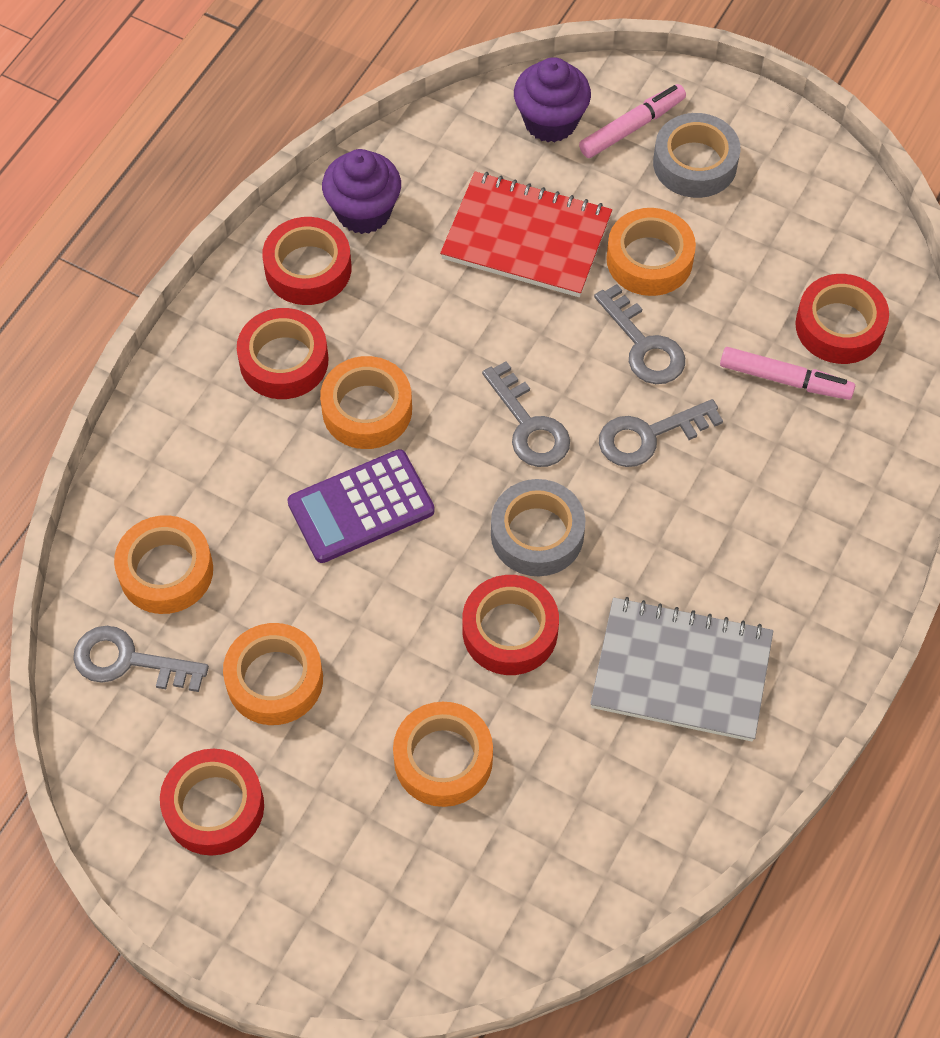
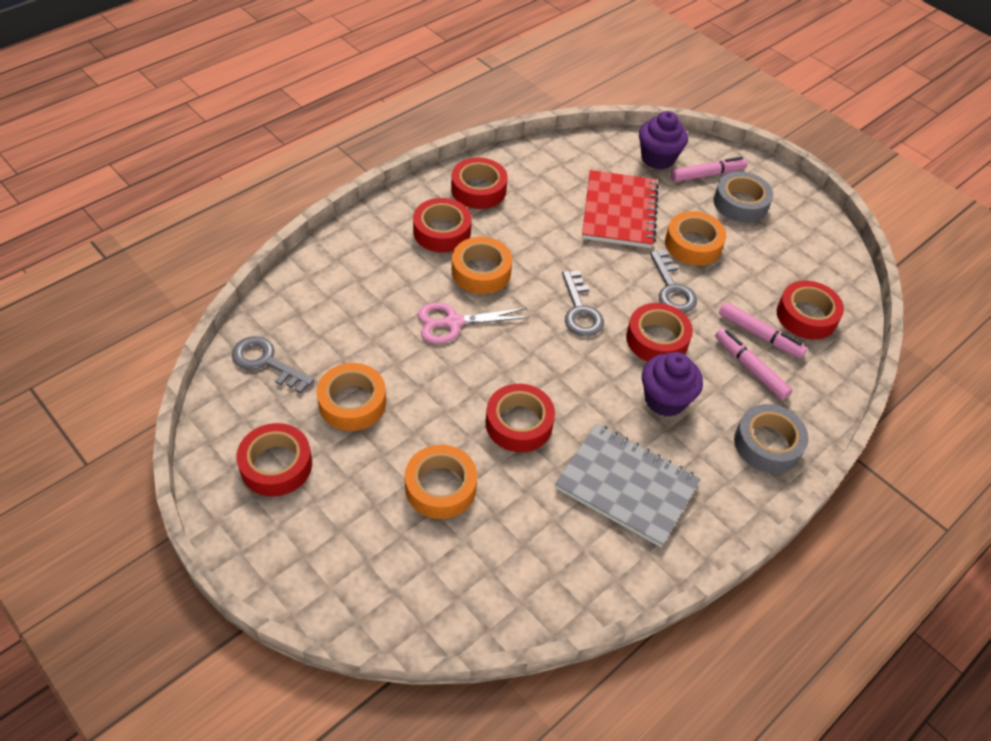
camera: 15 degrees right, 10 degrees down
orange tape [114,515,213,614] -> none
purple calculator [287,449,435,563] -> pink scissors [417,303,529,344]
purple cupcake [322,149,401,234] -> purple cupcake moved to [642,352,703,417]
red notebook [440,172,612,297] -> red notebook turned 60 degrees clockwise [582,170,659,248]
grey tape [491,479,585,576] -> grey tape moved to [734,404,808,473]
grey key [599,399,723,467] -> red tape [626,303,693,362]
none -> pink marker [715,328,792,400]

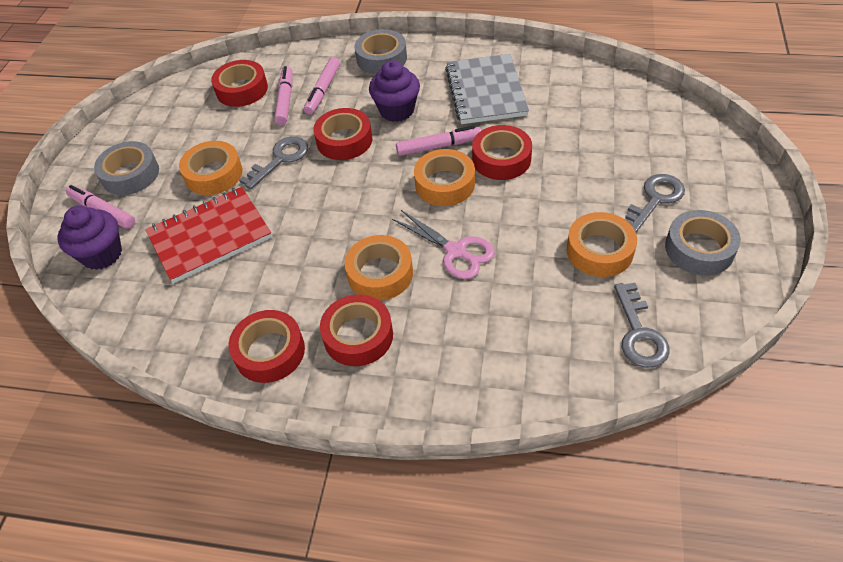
camera: 120 degrees left, 0 degrees up
red tape [237,423,312,497] -> grey tape [665,210,741,275]
orange tape [405,445,477,519] -> orange tape moved to [414,149,475,206]
grey key [562,270,604,336] -> grey key moved to [623,174,685,233]
none -> pink marker [396,125,481,156]

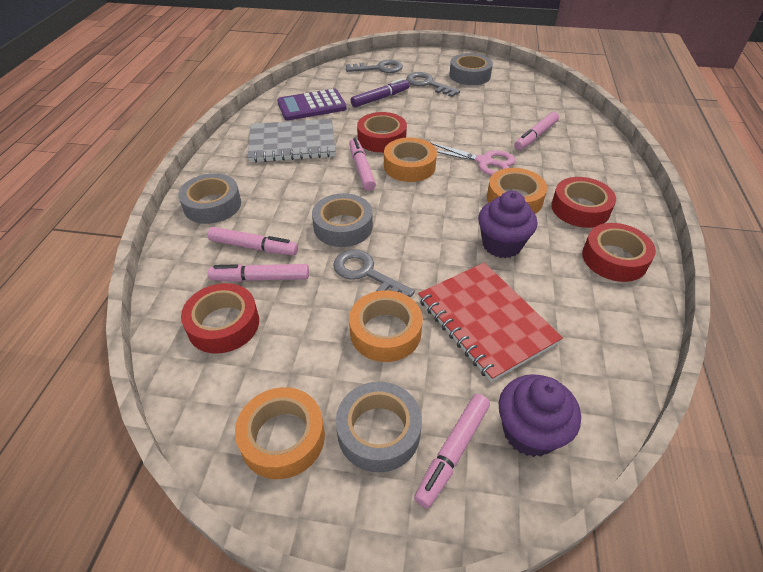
camera: 95 degrees left, 5 degrees down
red tape [313,108,372,160] -> grey tape [312,193,373,247]
purple cupcake [369,60,420,122] -> purple cupcake moved to [478,191,537,258]
pink scissors [392,210,495,279] -> pink scissors turned 75 degrees clockwise [431,143,516,176]
orange tape [567,212,637,277] -> orange tape moved to [235,387,325,479]
grey key [614,283,670,368] -> grey key moved to [346,60,403,73]
none -> purple calculator [277,88,347,121]
none -> purple marker [351,78,409,107]
none -> pink marker [514,112,559,150]

